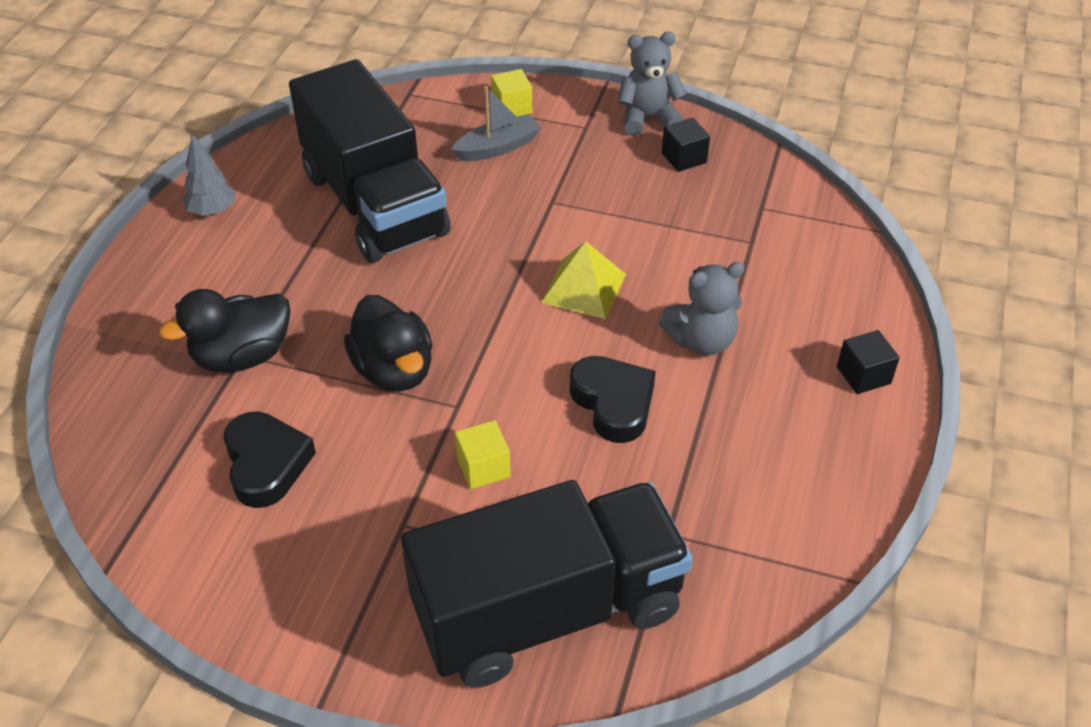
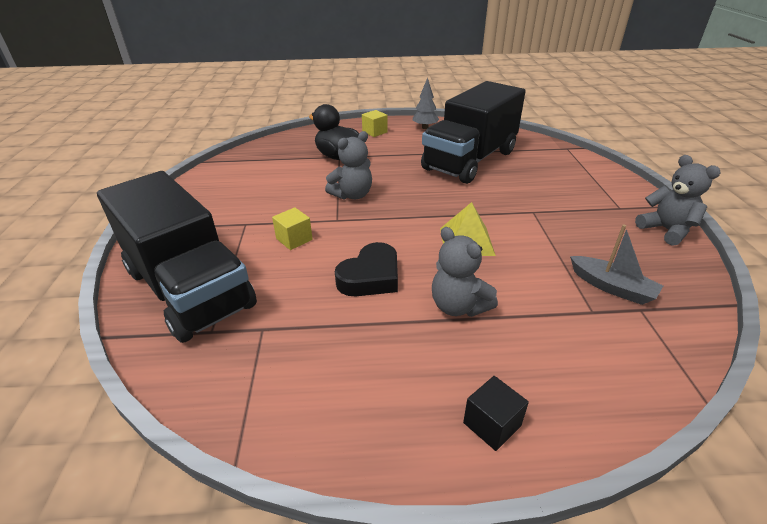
camera: 70 degrees right, 10 degrees down
black heart [223,411,316,508] -> none
black duck [344,295,432,392] -> grey teddy bear [325,131,372,200]
grey boat [451,86,541,161] -> grey boat moved to [570,225,663,305]
yellow cube [491,69,532,117] -> yellow cube moved to [362,110,388,137]
black cube [662,118,710,172] -> none

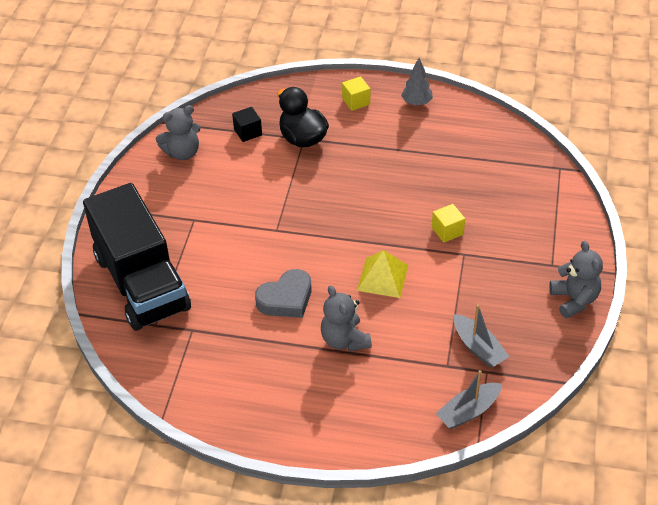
camera: 15 degrees right, 10 degrees up
yellow cube [272,207,313,250] -> yellow cube moved to [432,204,465,243]
grey teddy bear [325,131,372,200] -> grey teddy bear moved to [156,105,200,160]
black heart [335,242,398,296] -> grey heart [255,269,311,318]
black truck [421,81,526,184] -> none
black cube [463,376,529,451] -> black cube moved to [232,107,262,142]
none -> grey boat [436,370,502,429]

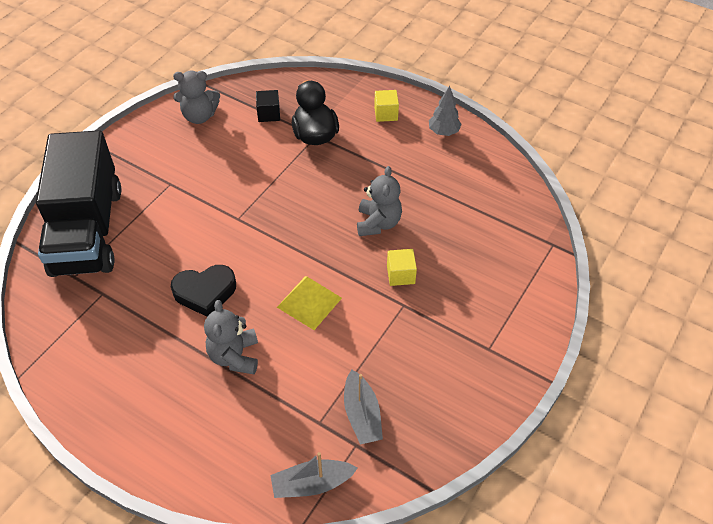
camera: 20 degrees right, 5 degrees up
grey heart [255,269,311,318] -> black heart [171,265,236,317]
grey teddy bear [549,241,603,318] -> grey teddy bear moved to [357,166,402,236]

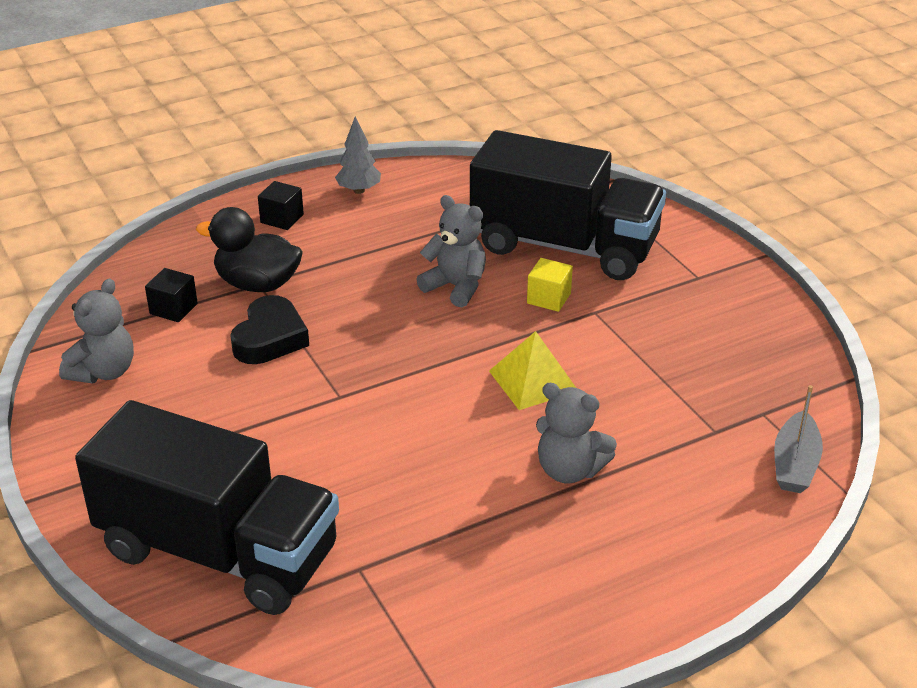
camera: 60 degrees left, 15 degrees down
black heart [171,265,236,317] -> black heart moved to [230,295,309,364]
grey boat [344,370,383,445] -> none
yellow cube [374,90,399,122] -> black cube [258,181,304,230]
none -> black truck [470,130,666,280]

